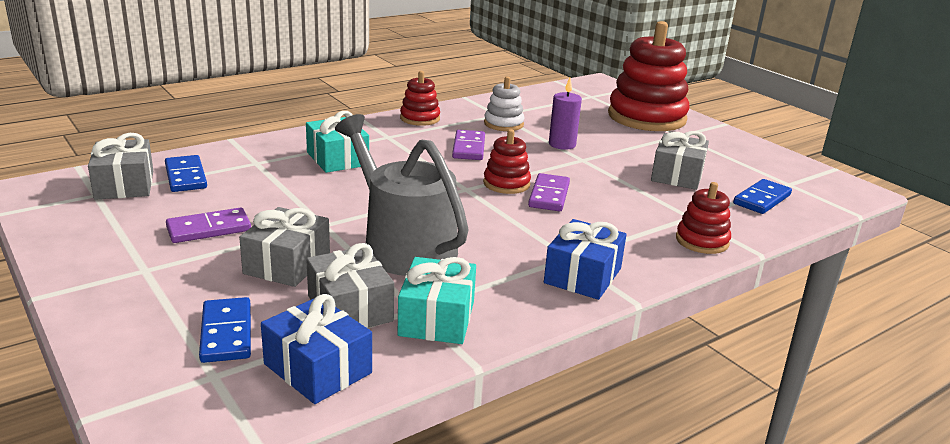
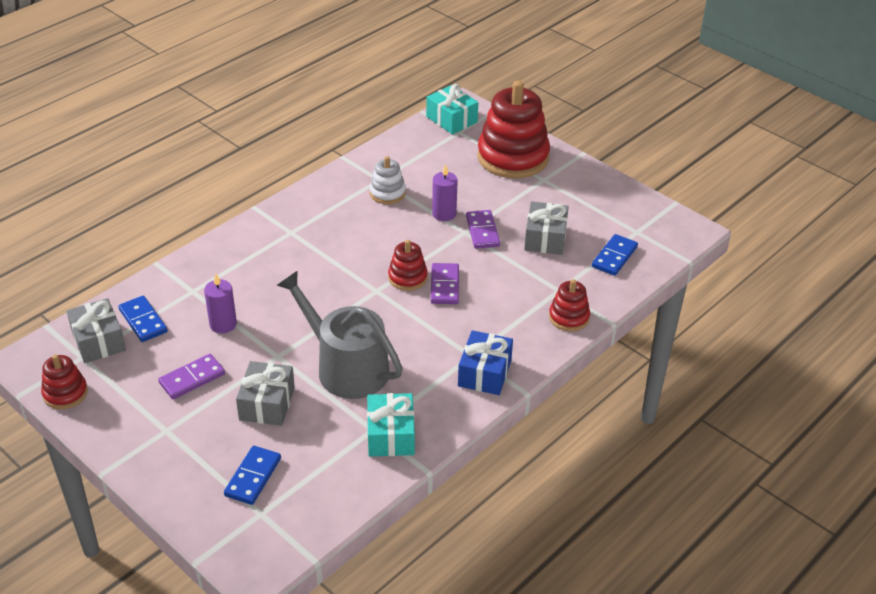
camera: 10 degrees left, 15 degrees up
blue domino [199,297,251,363] -> blue domino turned 45 degrees clockwise [224,446,281,505]
blue gift [261,294,372,404] -> none
turquoise gift [306,111,369,173] -> turquoise gift moved to [426,84,478,134]
grey gift [306,243,394,328] -> none
red stacking toy [400,71,440,126] -> red stacking toy moved to [41,354,88,409]
purple domino [452,130,485,160] -> purple domino moved to [466,210,500,249]
none -> purple candle [204,274,237,334]

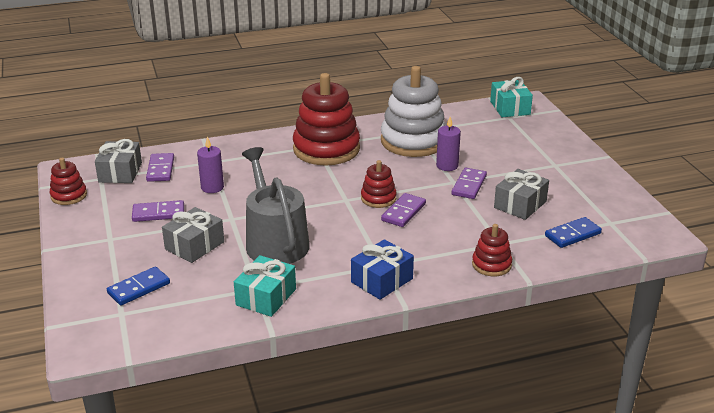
camera: 30 degrees right, 10 degrees down
blue domino [118,296,167,342] -> purple domino [146,153,174,182]
white stacking toy [369,156,406,204] -> white stacking toy [381,66,446,157], size x2.05
red stacking toy [477,80,550,178] -> red stacking toy moved to [293,73,360,165]

